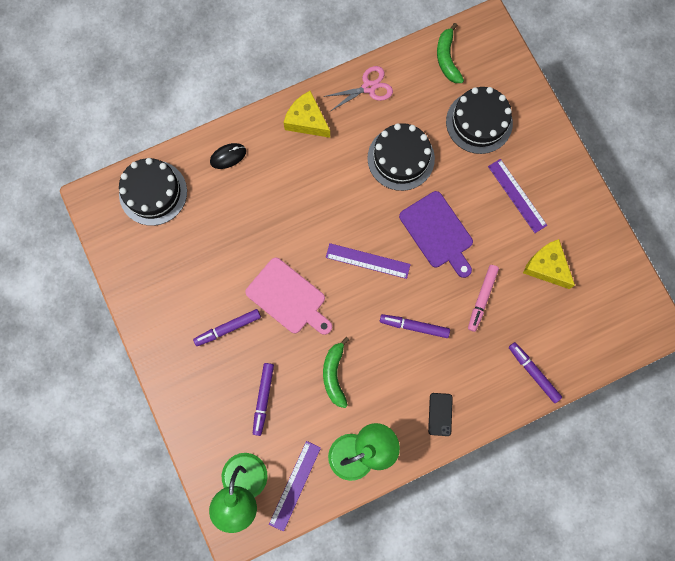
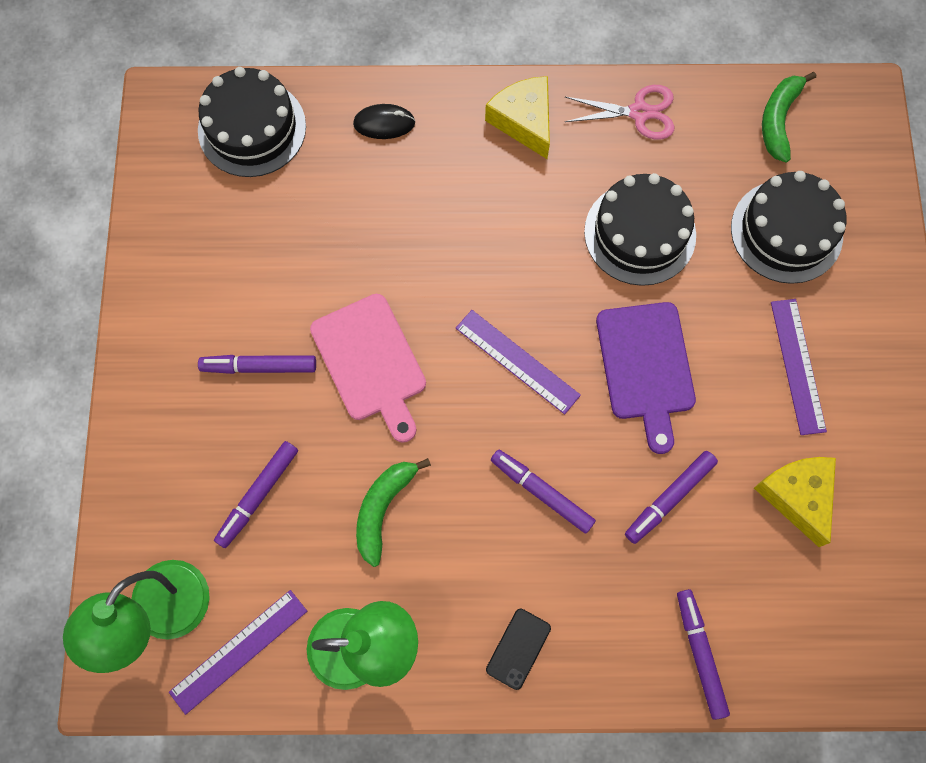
camera: 25 degrees right, 5 degrees down
pink marker [468,265,499,332] -> purple marker [625,451,718,544]

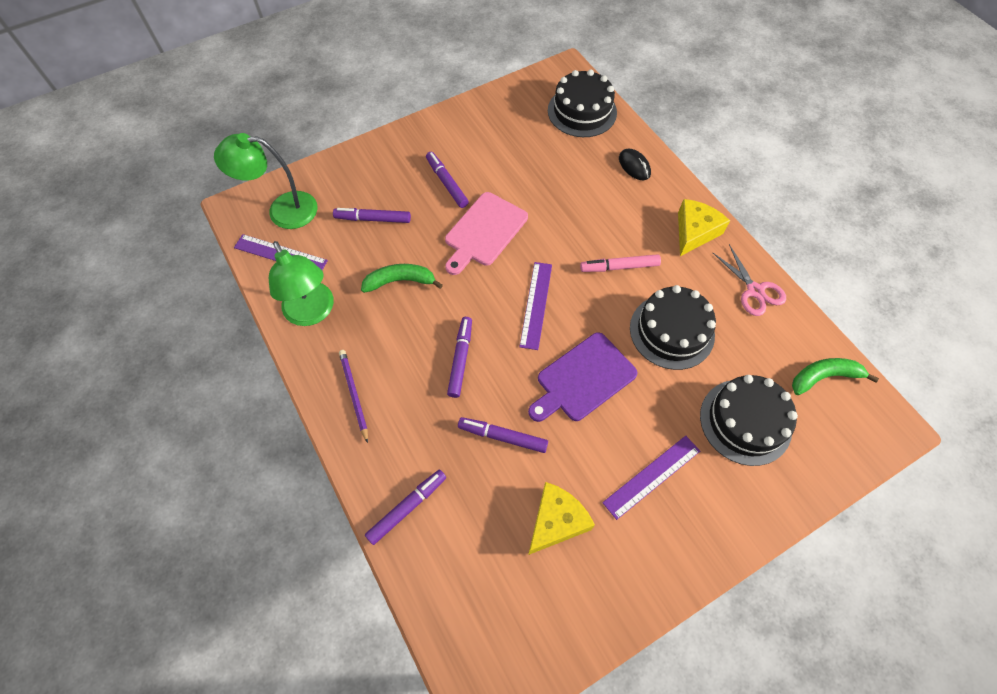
camera: 60 degrees right, 10 degrees down
black phone [486,609,551,690] -> purple pencil [339,350,368,443]
none -> pink marker [580,254,661,272]

